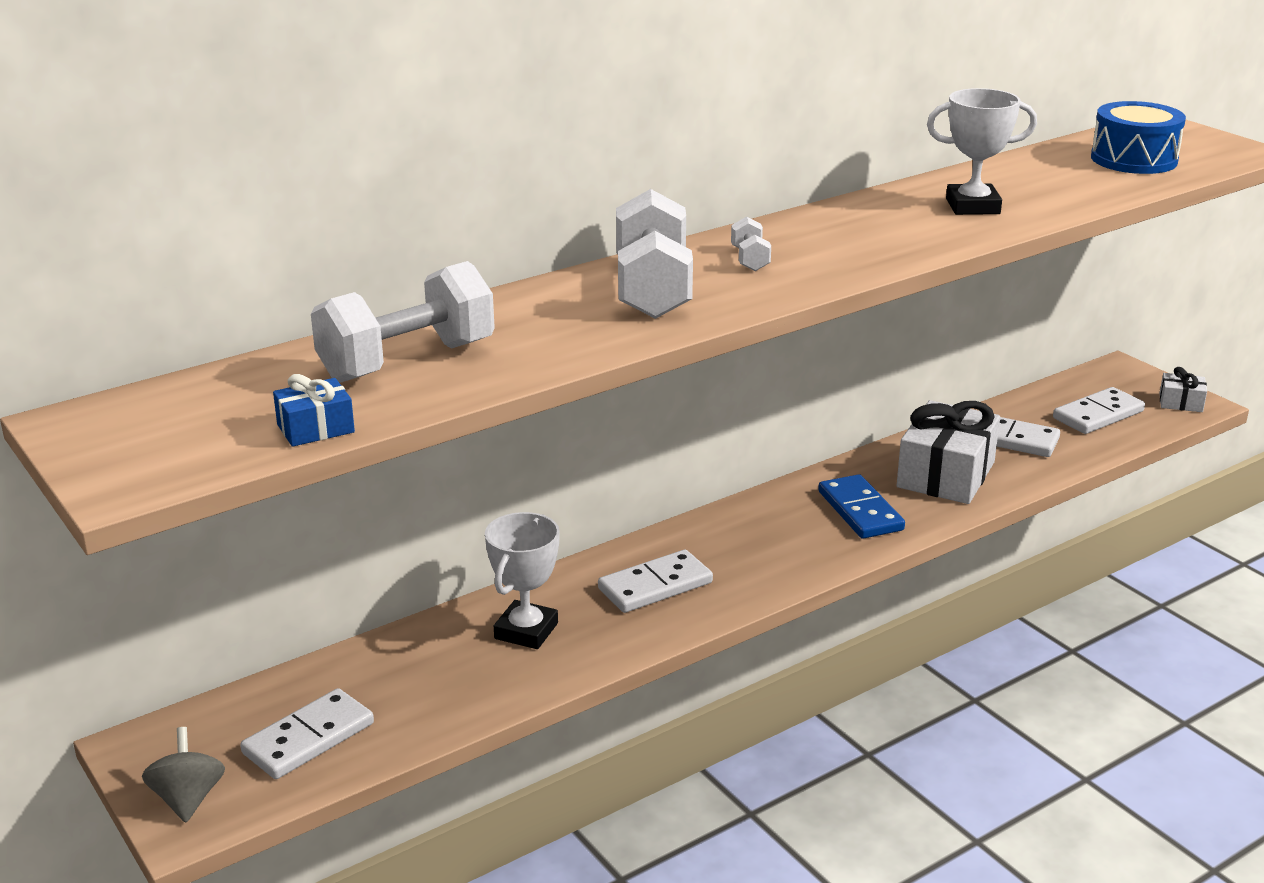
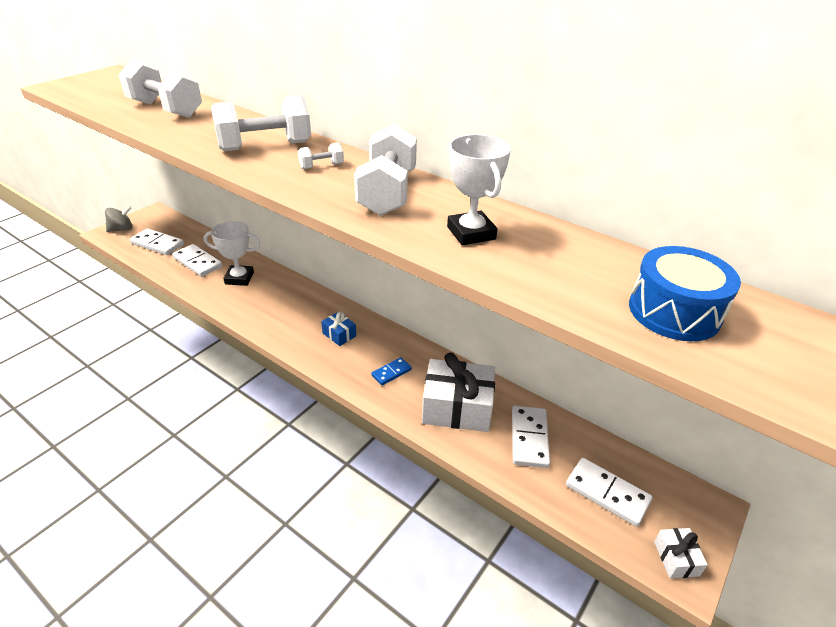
camera: 70 degrees right, 10 degrees up
blue gift [273,374,355,447] -> blue gift moved to [321,311,356,346]
white domino [598,549,713,613] -> white domino moved to [172,244,223,277]
blue domino [818,474,905,539] -> blue domino [371,357,412,385], size x0.60
none -> white dumbbell [354,124,417,216]

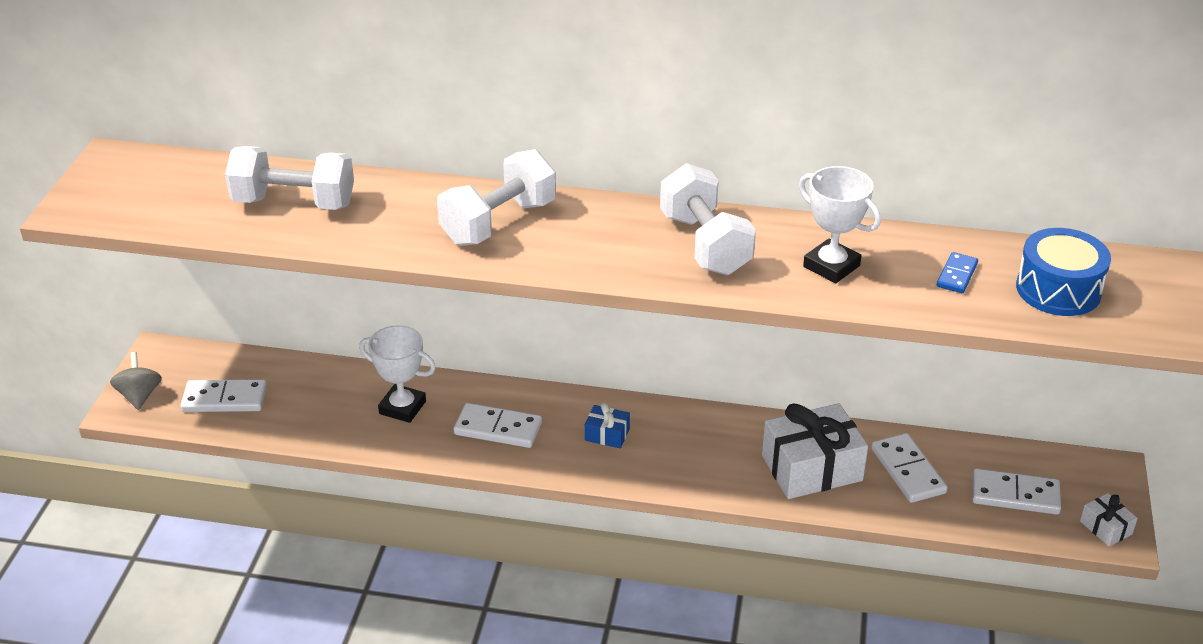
camera: 25 degrees left, 0 degrees up
grey spinning top [105,206,133,232] -> grey spinning top turned 45 degrees counterclockwise [110,352,162,410]
white domino [172,244,223,277] -> white domino moved to [454,403,542,448]
white trophy [204,221,260,286] -> white trophy turned 45 degrees clockwise [359,325,436,423]
white dumbbell [298,142,344,169] -> none
blue domino [371,357,412,385] -> blue domino moved to [937,252,978,293]

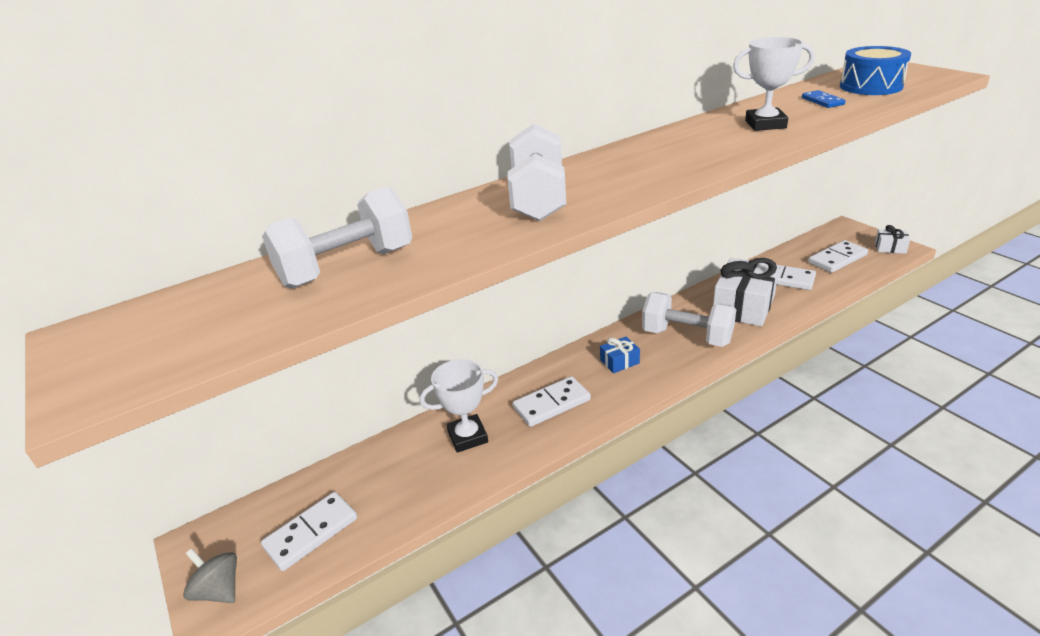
camera: 40 degrees left, 5 degrees down
white dumbbell [660,163,756,275] -> white dumbbell moved to [642,292,736,347]

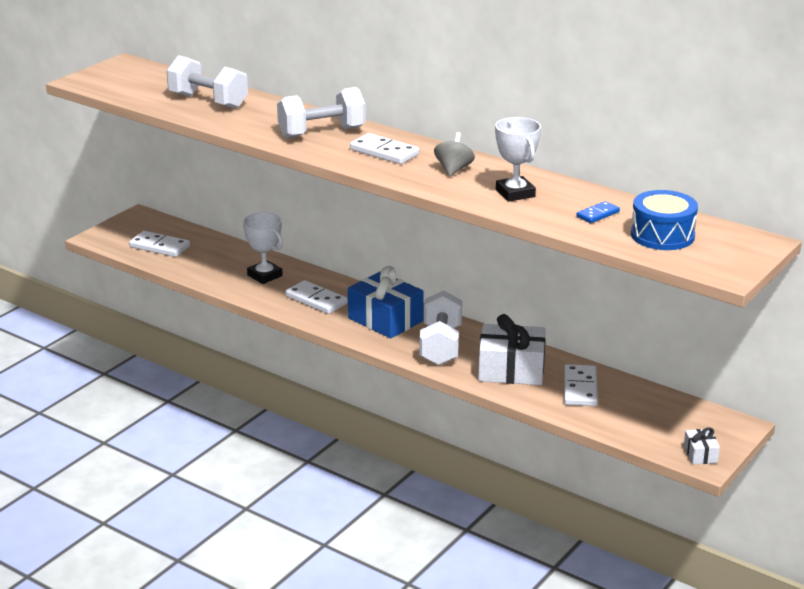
camera: 65 degrees right, 5 degrees down
grey spinning top [183,549,237,603] -> grey spinning top moved to [434,132,475,176]
blue gift [600,337,640,373] -> blue gift [348,266,424,339], size x2.11
white domino [808,240,868,273] -> white domino moved to [350,133,419,164]

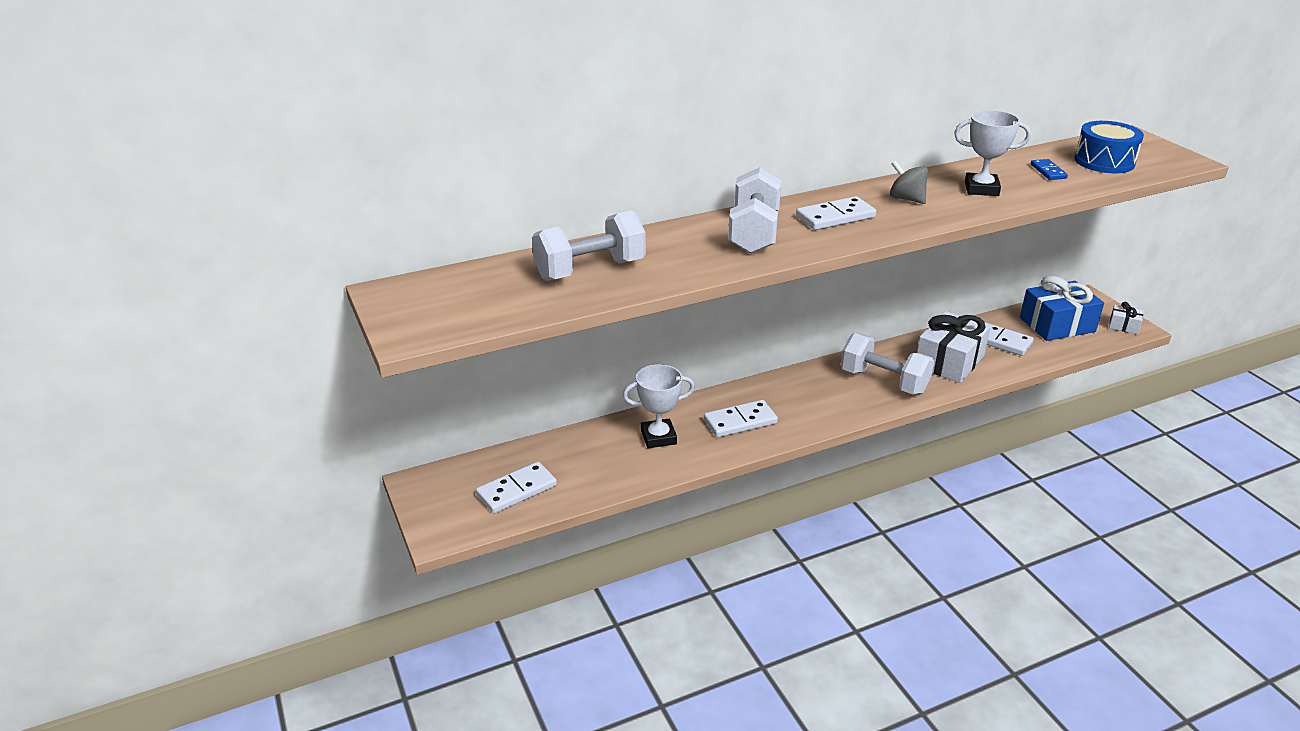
camera: 60 degrees left, 5 degrees up
blue gift [348,266,424,339] -> blue gift moved to [1020,276,1104,341]

